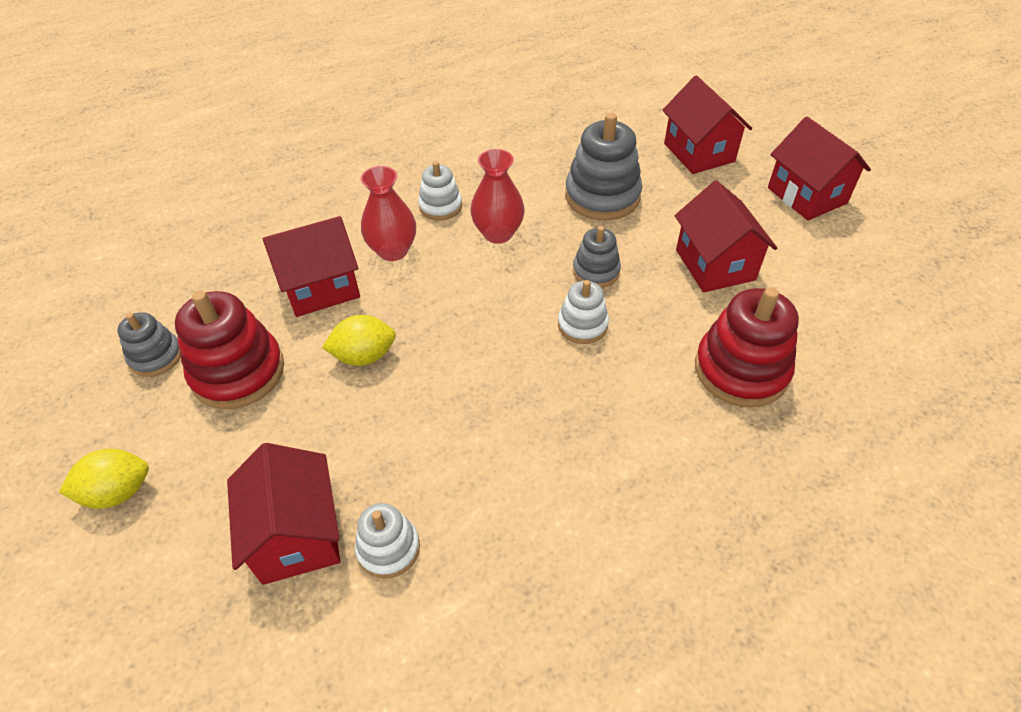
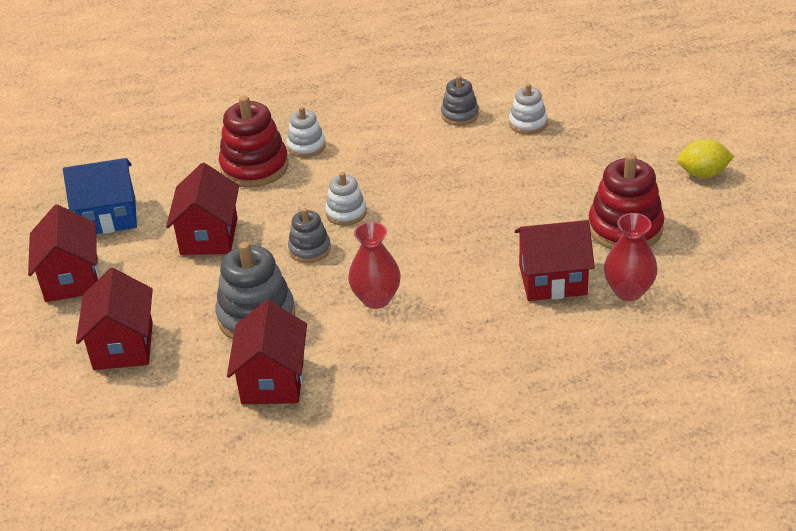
camera: 160 degrees left, 10 degrees down
grey stacking toy [117,312,181,377] -> grey stacking toy moved to [441,75,479,126]
red house [227,443,340,585] -> red house moved to [227,300,307,404]
yellow lemon [322,315,396,366] -> none
red vase [361,166,416,261] -> red vase moved to [604,213,658,301]
white stacking toy [418,161,462,221] -> white stacking toy moved to [286,107,326,158]
none -> blue house [63,158,137,234]

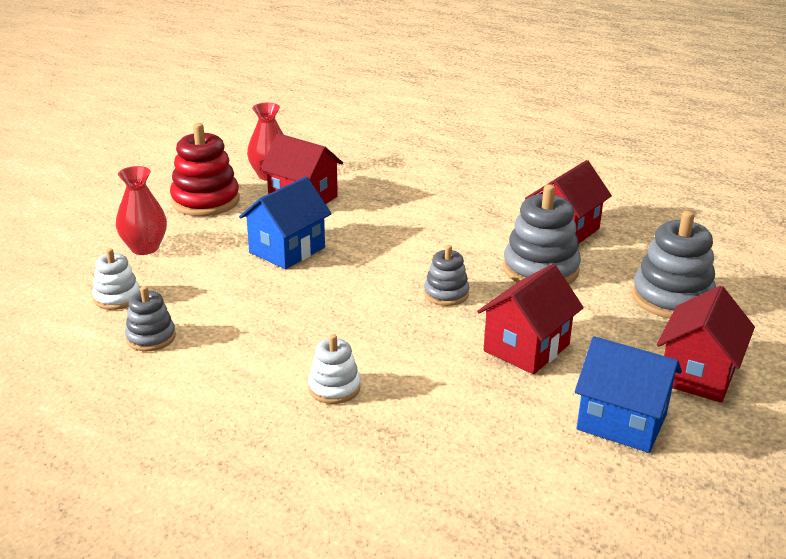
camera: 145 degrees left, 10 degrees down
red house [76,268,153,370] -> grey stacking toy [632,211,716,319]
red stacking toy [219,95,289,188] -> none
white stacking toy [325,172,367,226] -> none
red vase [348,222,401,309] -> red vase moved to [116,166,167,255]
yellow lemon [677,139,734,178] -> none
none -> blue house [239,177,332,269]

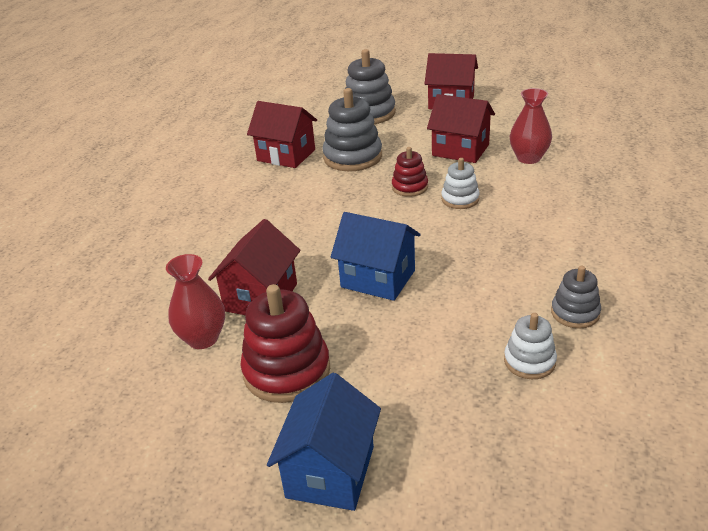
camera: 100 degrees left, 5 degrees up
red vase [116,166,167,255] -> red vase moved to [510,88,552,164]
white stacking toy [308,334,360,404] -> white stacking toy moved to [441,158,480,209]
grey stacking toy [424,245,470,306] -> red stacking toy [392,147,428,197]
blue house [575,336,682,453] -> blue house moved to [267,373,381,511]

